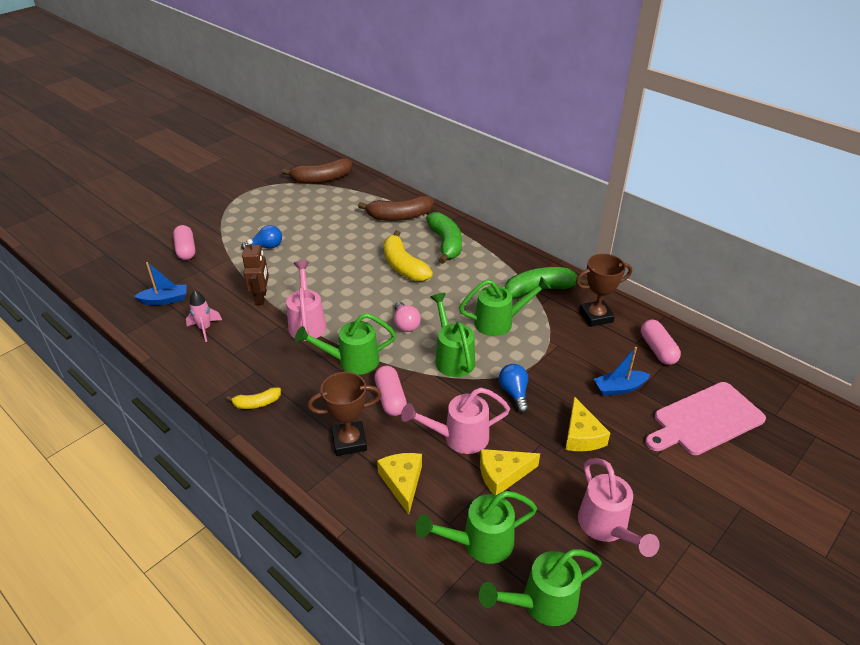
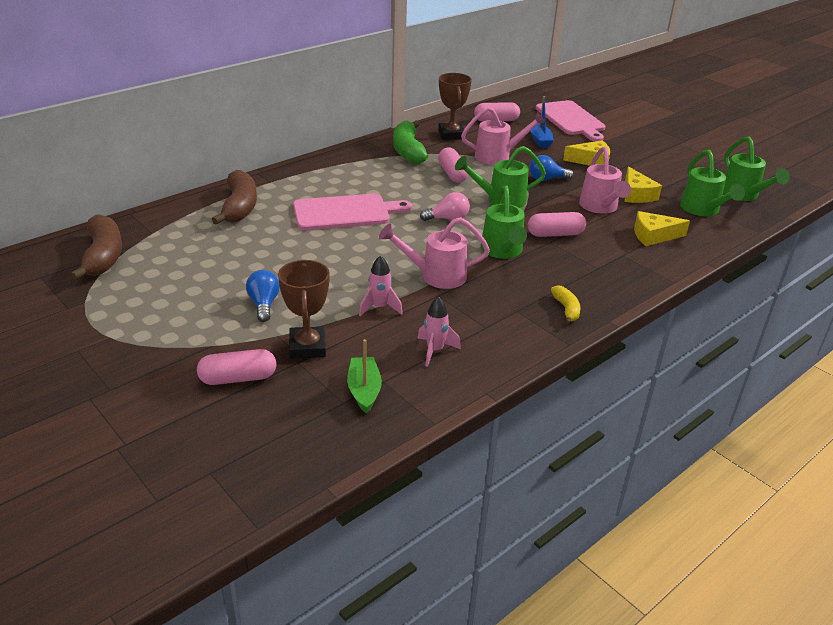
camera: 85 degrees left, 5 degrees down
blue boat [134,262,187,305] -> green boat [347,339,382,414]
brown robot [242,239,269,305] -> pink rocket [359,255,403,316]
brown trophy [308,372,381,456] -> brown trophy moved to [278,260,330,358]
yellow banana [384,230,433,281] -> pink cutting board [293,194,412,230]
green banana [426,212,462,264] -> none
green watering can [459,276,551,336] -> pink capsule [438,148,469,182]
pink watering can [578,458,660,557] -> pink watering can moved to [461,107,546,165]

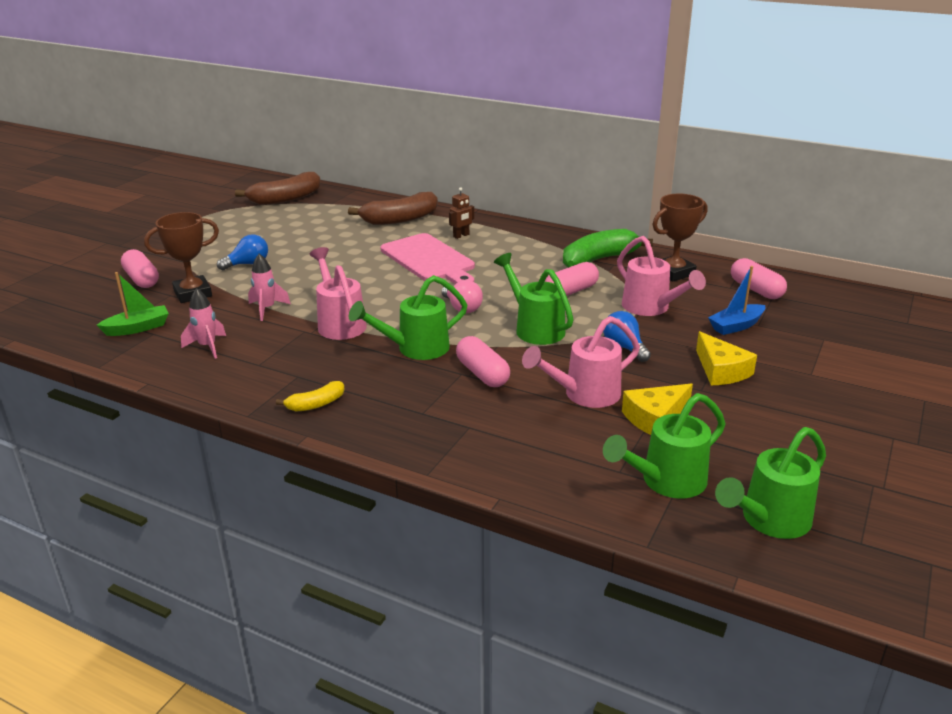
camera: 70 degrees right, 5 degrees down
pink cutting board [535,100,606,142] -> none
yellow cheese [634,211,690,246] -> none
none -> brown robot [449,187,474,239]

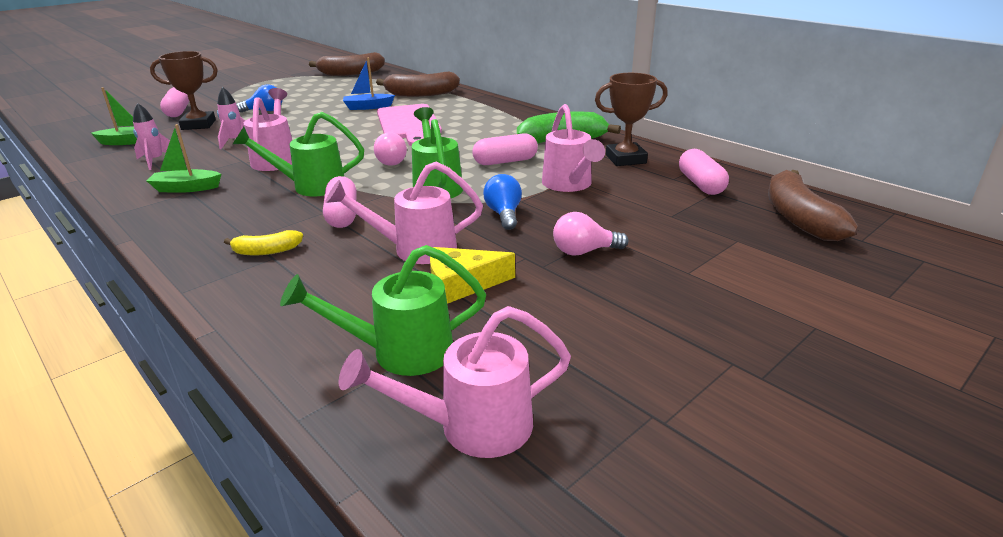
camera: 20 degrees right, 0 degrees up
yellow banana [276,381,345,411] -> yellow banana moved to [224,230,303,256]
brown robot [449,187,474,239] -> none
yellow cheese [696,331,757,385] -> pink light bulb [553,212,628,256]
blue boat [708,266,765,335] -> blue boat moved to [343,58,395,110]
green watering can [715,427,826,539] -> pink watering can [339,306,571,458]
none -> green boat [147,124,221,193]
none -> brown banana [768,170,858,241]

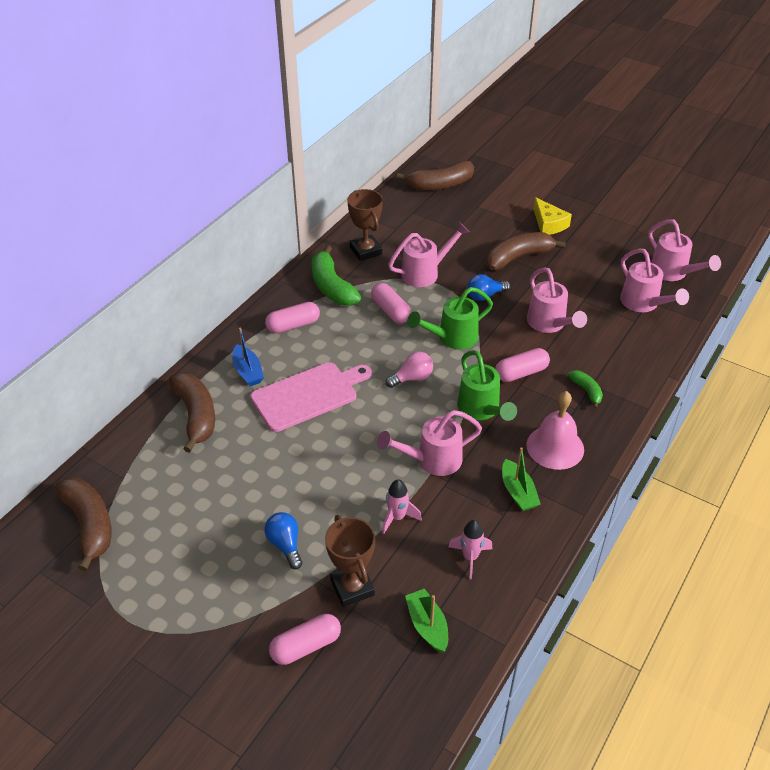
camera: 105 degrees left, 15 degrees up
yellow banana [224,230,303,256] -> green banana [568,370,603,409]
green watering can [280,245,486,376] -> pink watering can [620,248,689,312]
blue boat [343,58,395,110] -> blue boat moved to [232,328,264,386]
yellow cheese [430,247,515,304] -> yellow cheese moved to [533,197,572,235]
pink light bulb [553,212,628,256] -> brown banana [486,232,566,270]
pink capsule [679,149,729,195] -> pink capsule moved to [265,302,320,333]
none -> pink bell [527,391,584,470]

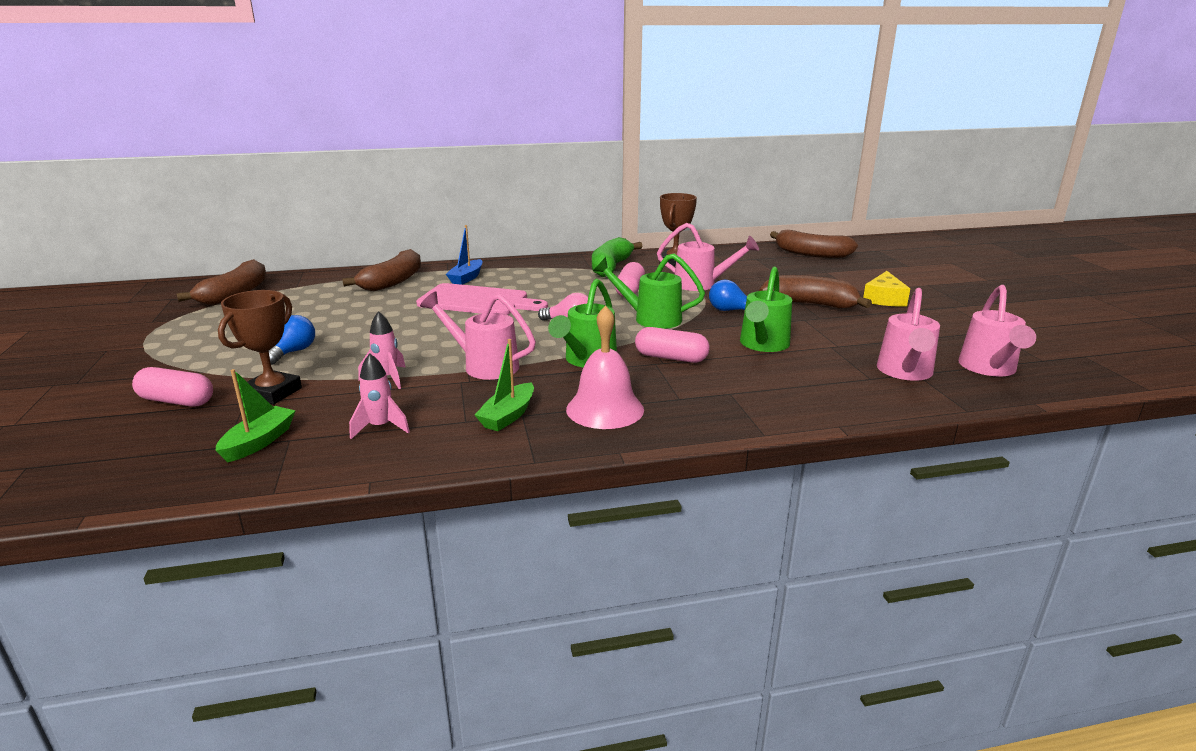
camera: 45 degrees right, 20 degrees down
pink capsule [265,302,320,333] -> none
pink watering can [527,267,587,333] -> green watering can [740,267,792,352]
green banana [568,370,603,409] -> none

